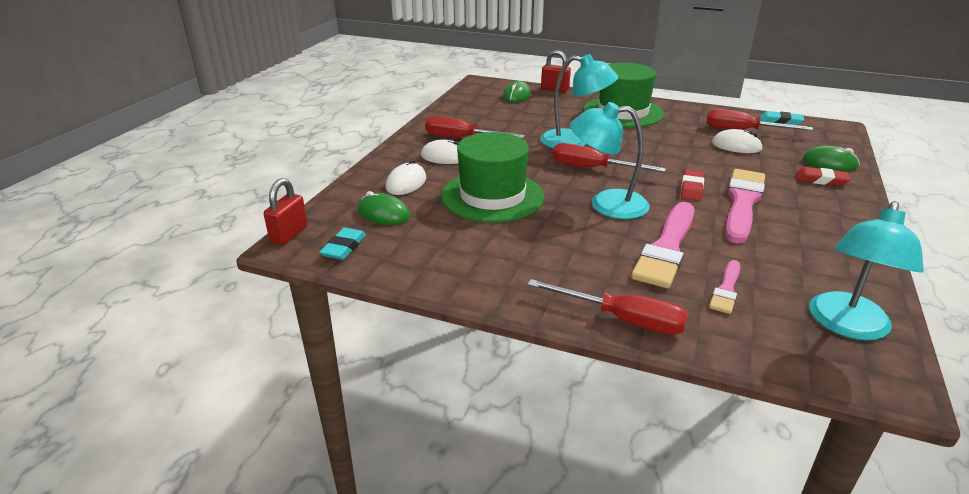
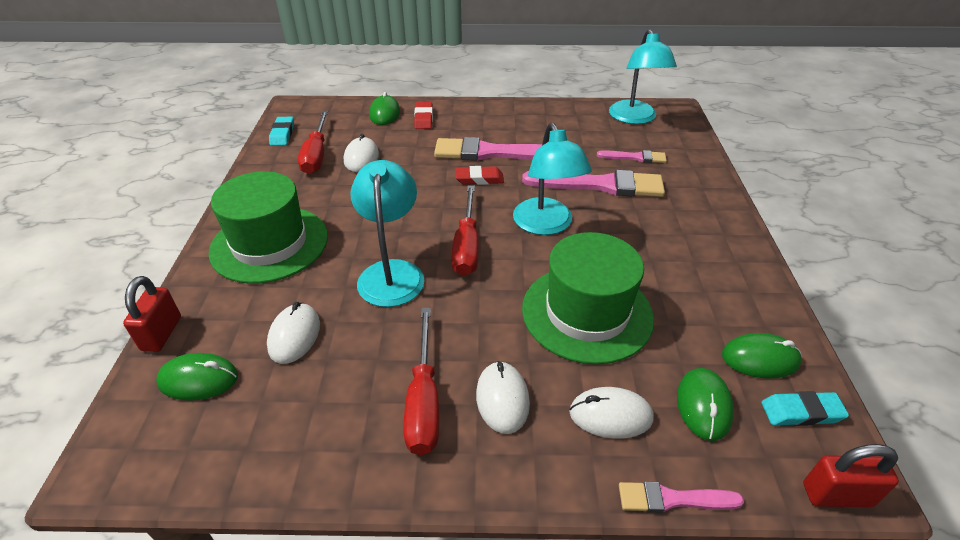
camera: 110 degrees left, 10 degrees up
red screwdriver [527,279,688,335] -> none
turquoise lamp [810,201,924,340] -> turquoise lamp turned 75 degrees clockwise [609,29,677,124]
none -> white mouse [267,302,320,364]
none -> pink brush [619,481,744,513]
none -> green mouse [722,333,802,379]

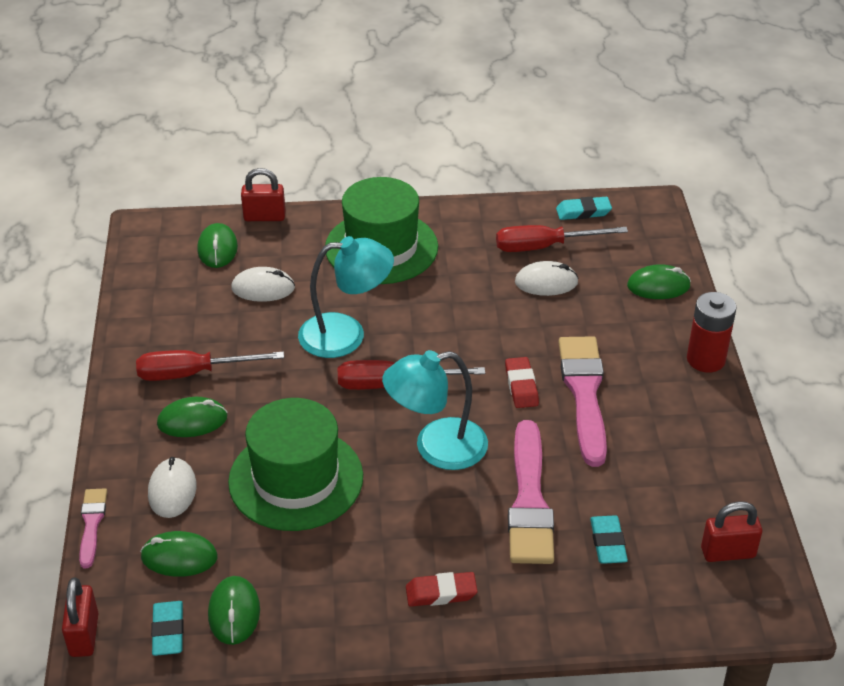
camera: 85 degrees right, 0 degrees up
red eraser [414,102,433,129] -> red eraser moved to [406,572,478,607]
white mouse [476,361,530,434] -> green mouse [157,397,228,437]
pink brush [597,150,667,163] -> turquoise eraser [590,515,628,564]
turquoise lamp [609,29,677,124] -> red padlock [701,501,762,562]
none -> red battery [687,292,737,373]

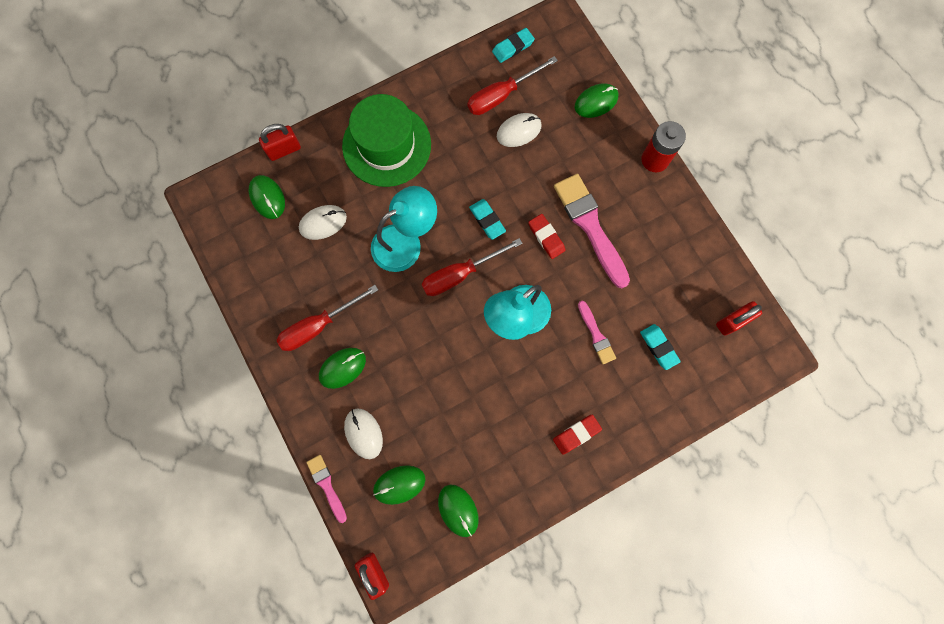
camera: 25 degrees left, 35 degrees up
turquoise eraser [151,601,184,656] -> turquoise eraser moved to [469,199,506,240]
green hat [228,398,363,531] -> none
pink brush [508,420,554,564] -> pink brush [578,301,616,364], size x0.52

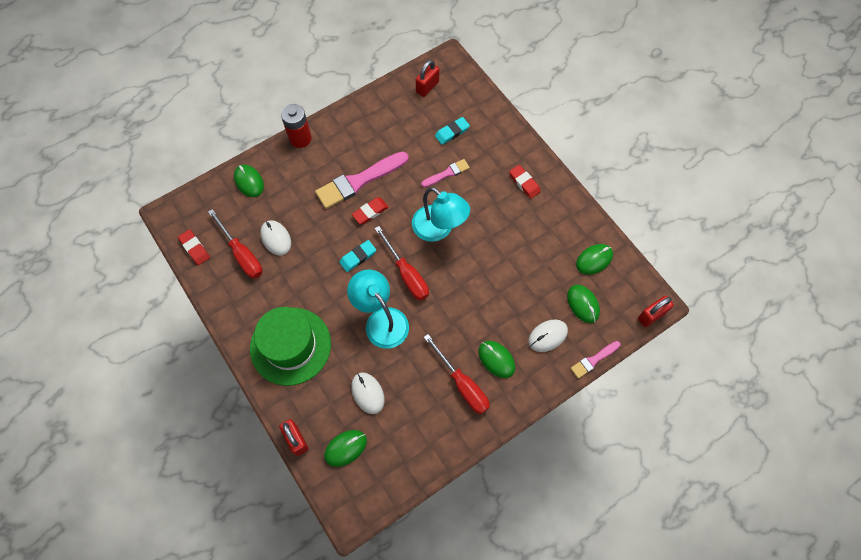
camera: 95 degrees left, 10 degrees down
turquoise eraser [492,28,535,63] -> red eraser [178,230,210,265]
red padlock [716,301,762,336] -> red padlock turned 75 degrees clockwise [416,60,439,97]

